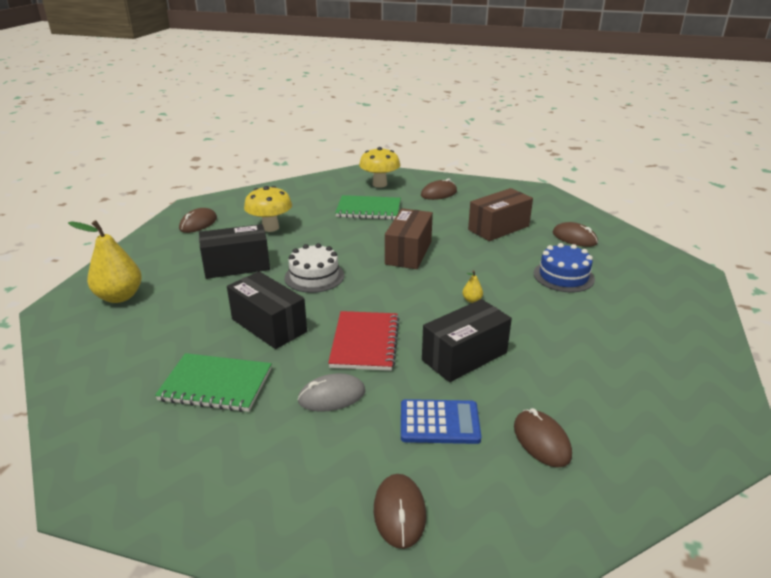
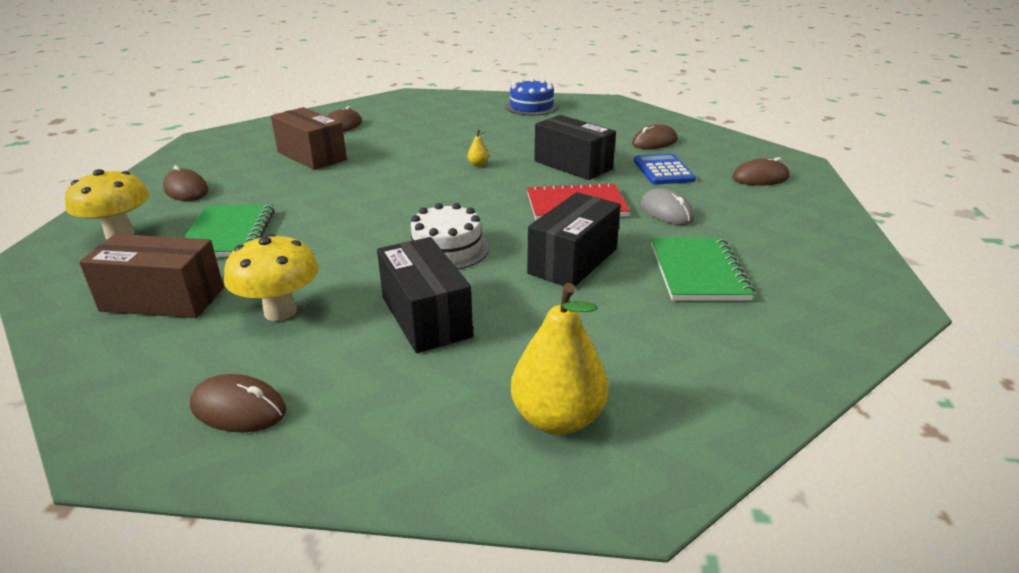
camera: 100 degrees left, 0 degrees up
brown box [385,208,433,269] -> brown box moved to [79,234,224,318]
blue cake [534,243,595,292] -> blue cake moved to [505,78,558,116]

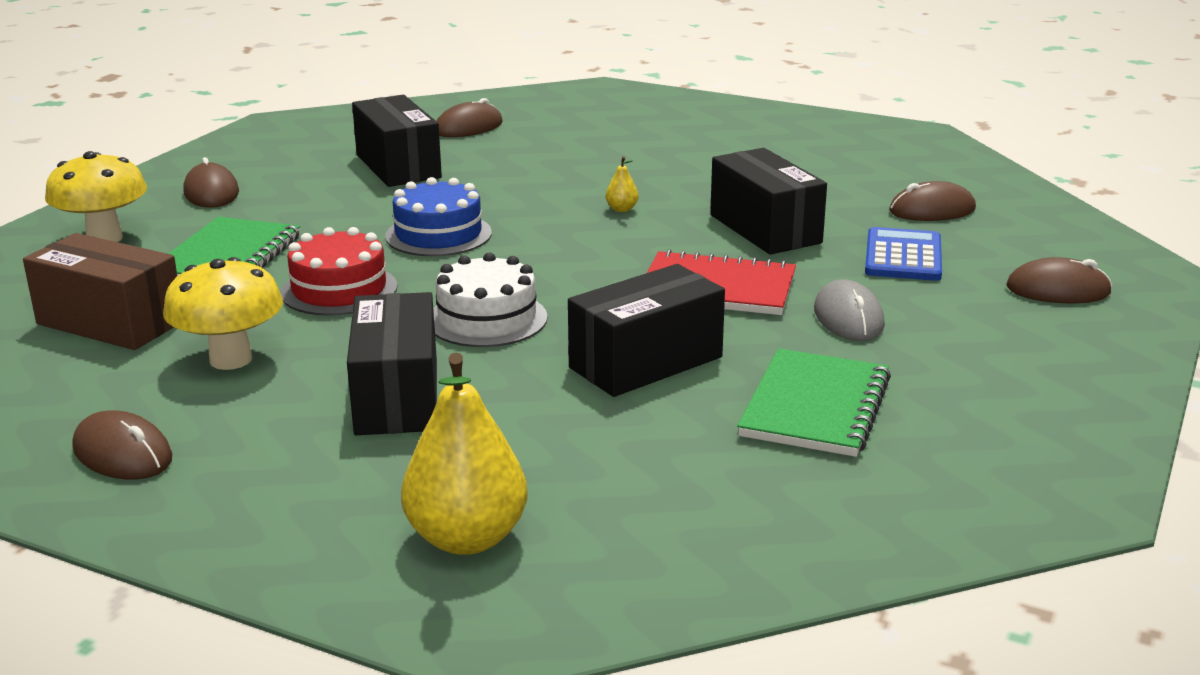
camera: 20 degrees right, 5 degrees down
brown box [271,107,347,170] -> black box [352,95,442,187]
blue cake [505,78,558,116] -> blue cake moved to [385,177,492,256]
none -> red cake [280,227,397,316]

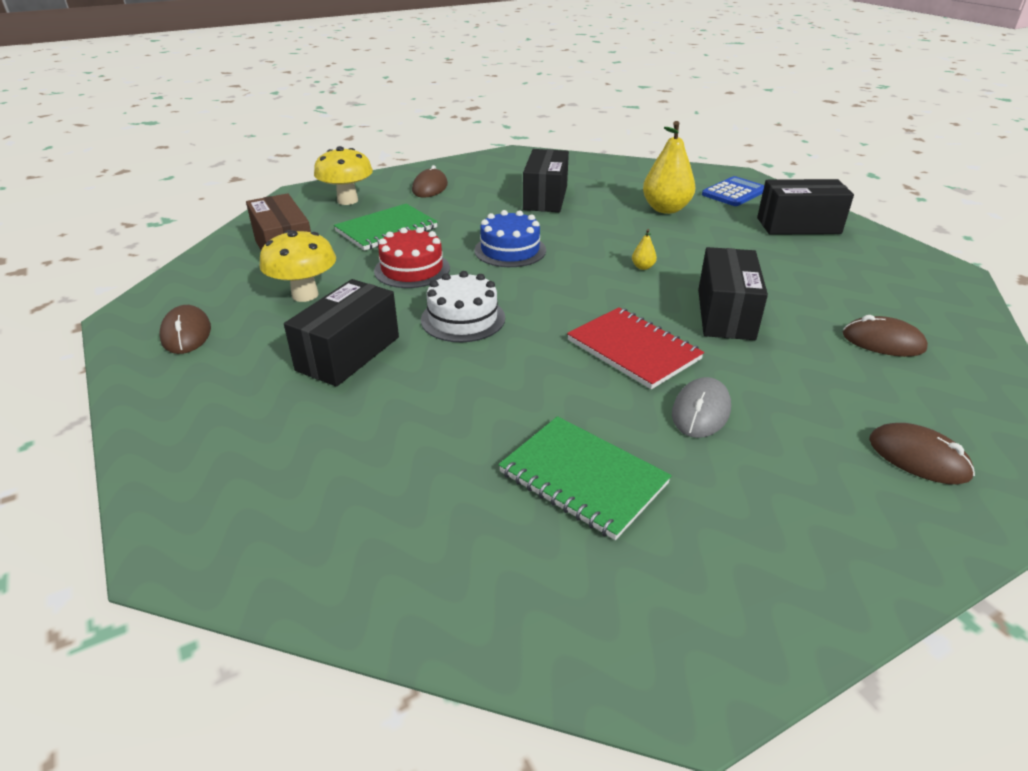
camera: 35 degrees right, 10 degrees up
yellow pear [401,353,527,555] -> yellow pear moved to [643,121,696,214]
brown mouse [437,98,503,137] -> none
black box [568,264,725,397] -> black box moved to [757,179,854,235]
green notebook [737,348,891,457] -> green notebook turned 75 degrees clockwise [498,416,672,540]
blue calculator [865,227,942,281] -> blue calculator moved to [702,176,764,206]

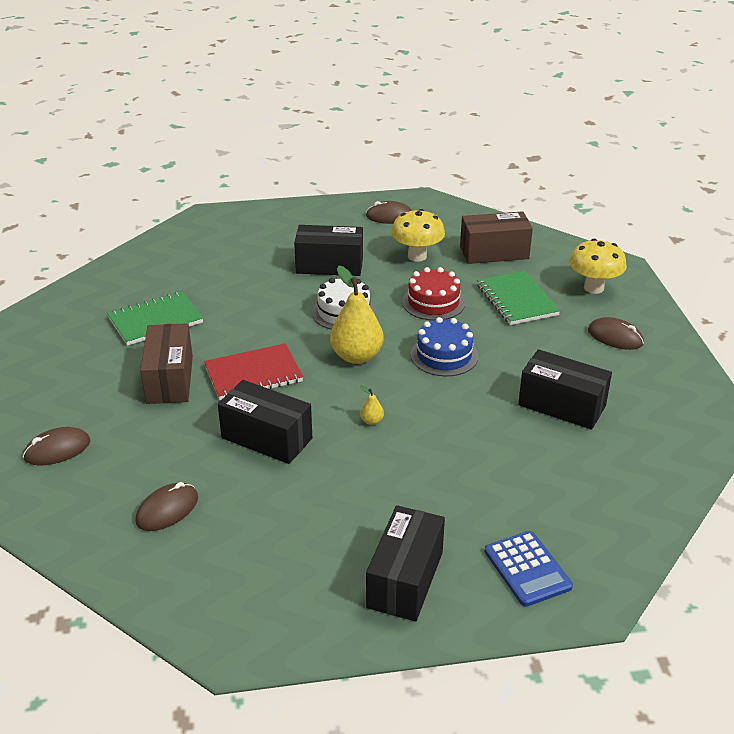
camera: 110 degrees right, 0 degrees up
black box [284,279,399,387] -> black box turned 45 degrees counterclockwise [294,225,363,276]
yellow pear [643,121,696,214] -> yellow pear moved to [330,265,384,364]
grey mouse [672,377,731,438] -> brown box [140,323,193,404]

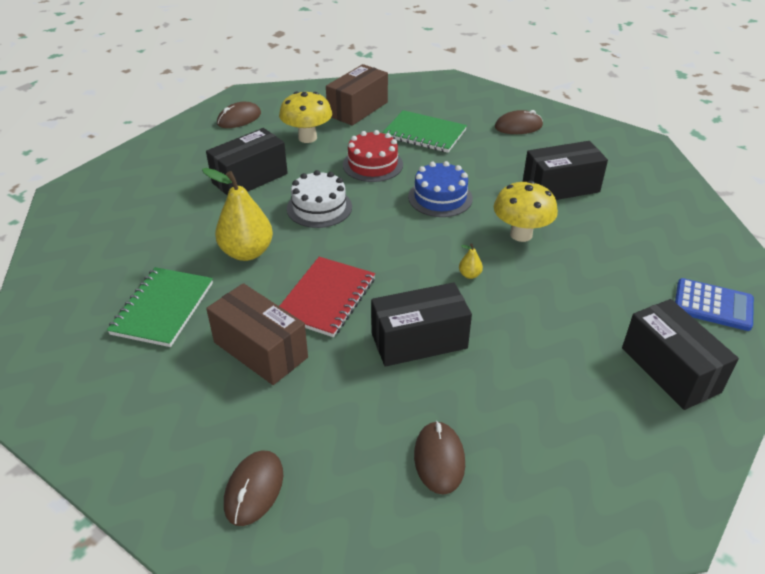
camera: 45 degrees left, 5 degrees up
yellow pear [330,265,384,364] -> yellow pear moved to [202,168,273,261]
yellow mushroom [569,239,627,294] -> yellow mushroom moved to [494,181,558,242]

